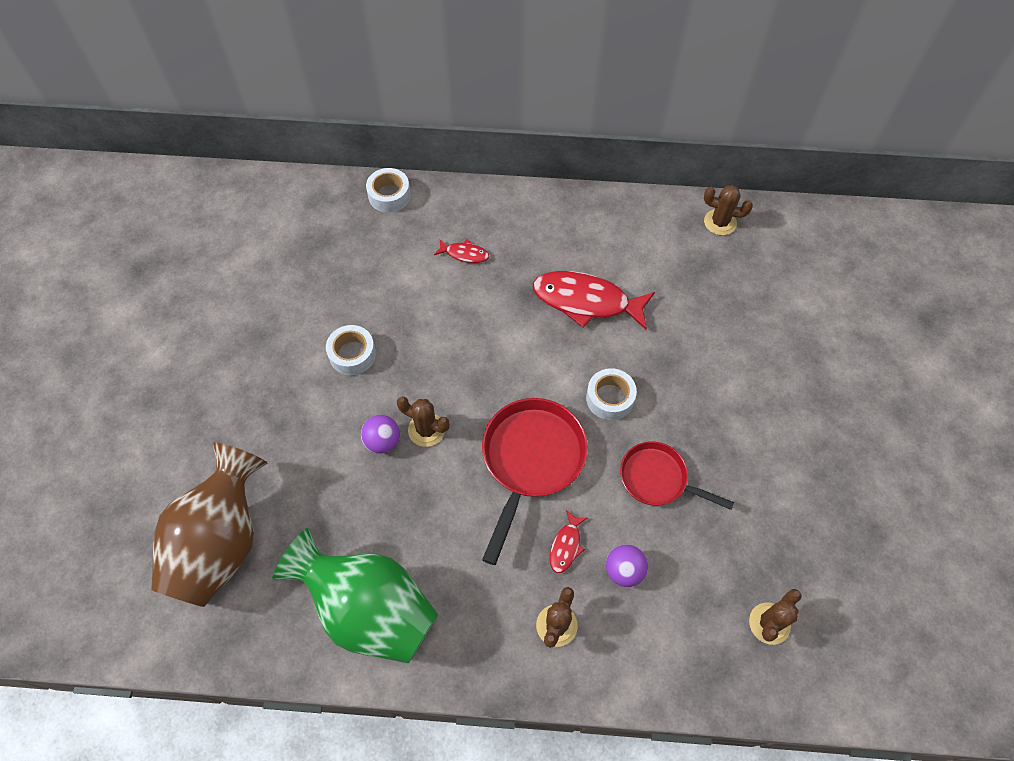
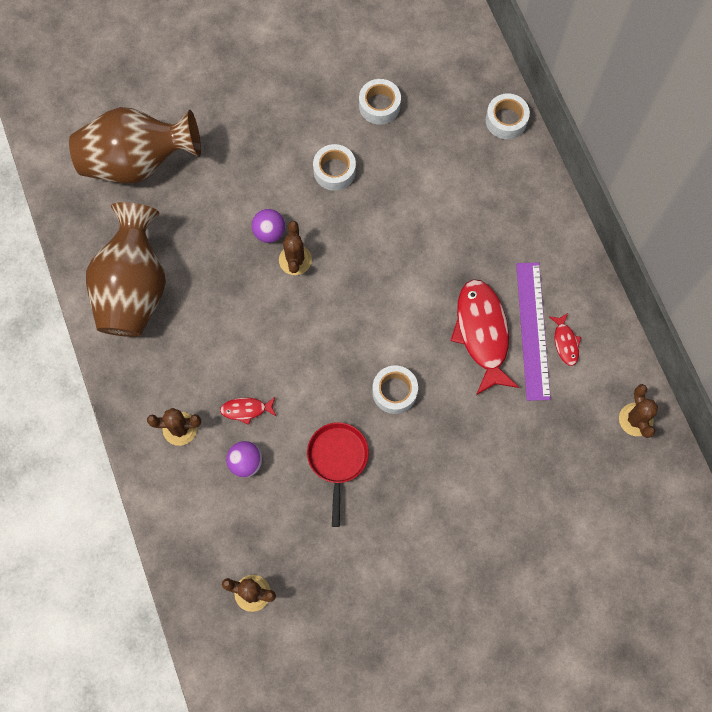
camera: 65 degrees right, 10 degrees up
green vase [273,528,438,663] -> brown vase [86,202,166,337]
red fish [434,239,489,263] -> red fish moved to [549,313,581,366]
red pan [482,398,588,565] -> none
none -> white tape [359,79,401,125]
none -> purple ruler [516,263,551,401]

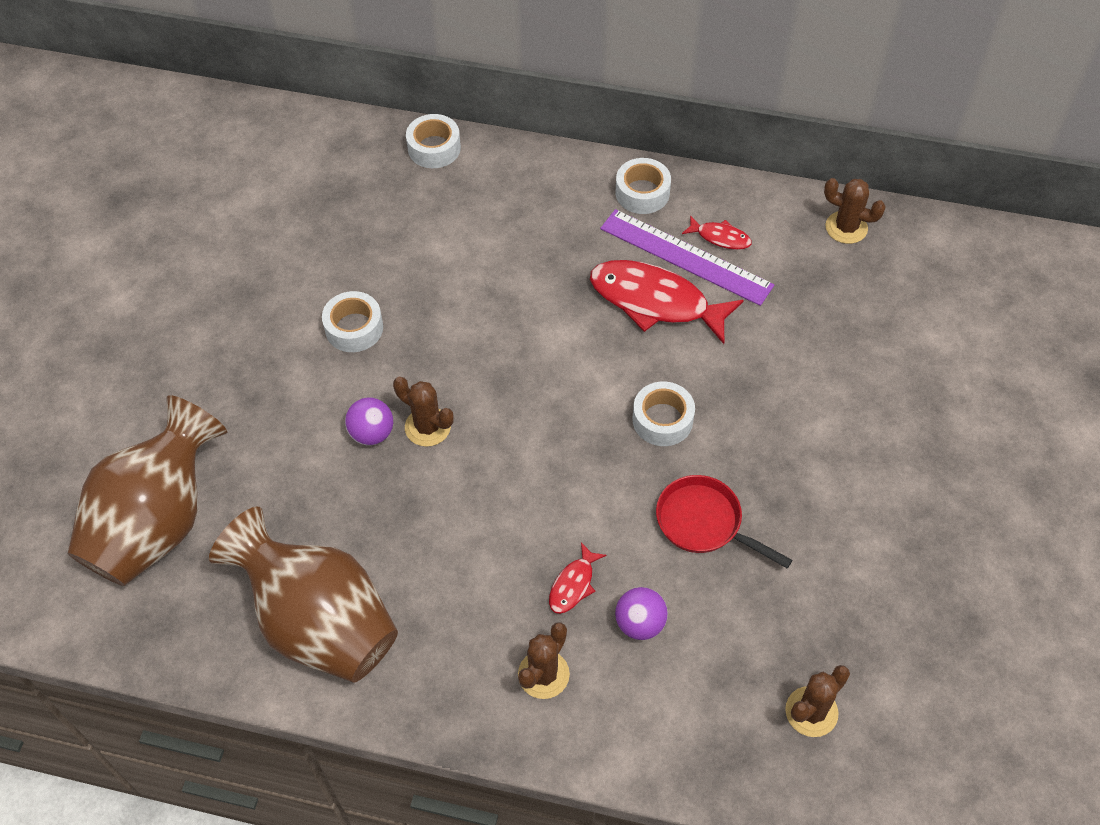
camera: 55 degrees left, 15 degrees down
white tape [359,79,401,125] -> white tape moved to [616,158,671,214]

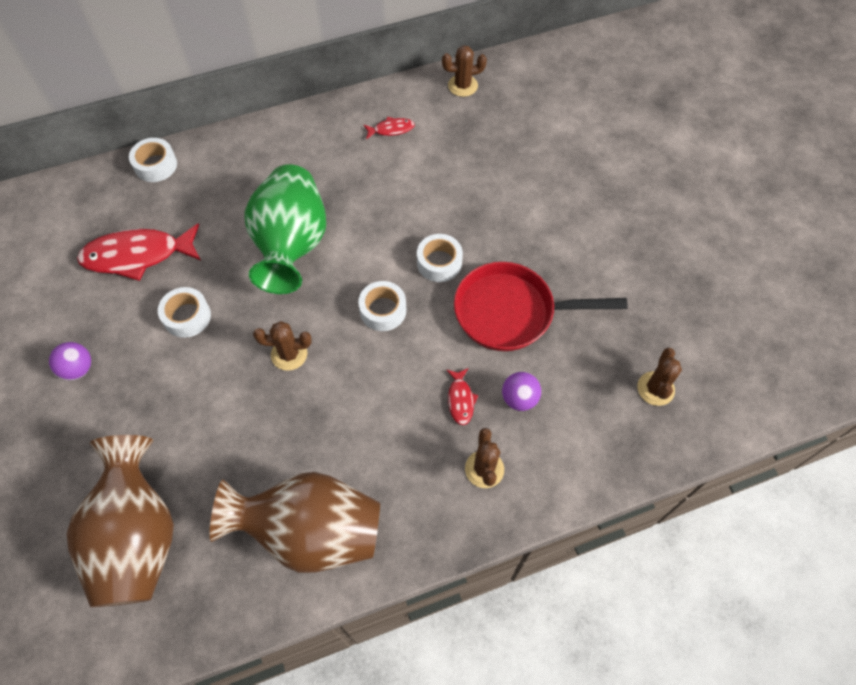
camera: 35 degrees left, 5 degrees up
purple ball [345,398,393,445] -> purple ball moved to [49,342,91,380]
red fish [590,260,744,344] -> red fish moved to [77,223,201,281]
purple ruler [600,209,775,306] -> none
white tape [616,158,671,214] -> white tape moved to [358,281,406,331]
red pan [656,475,792,568] -> red pan [454,262,627,351], size x1.57
none -> green vase [244,164,326,294]

